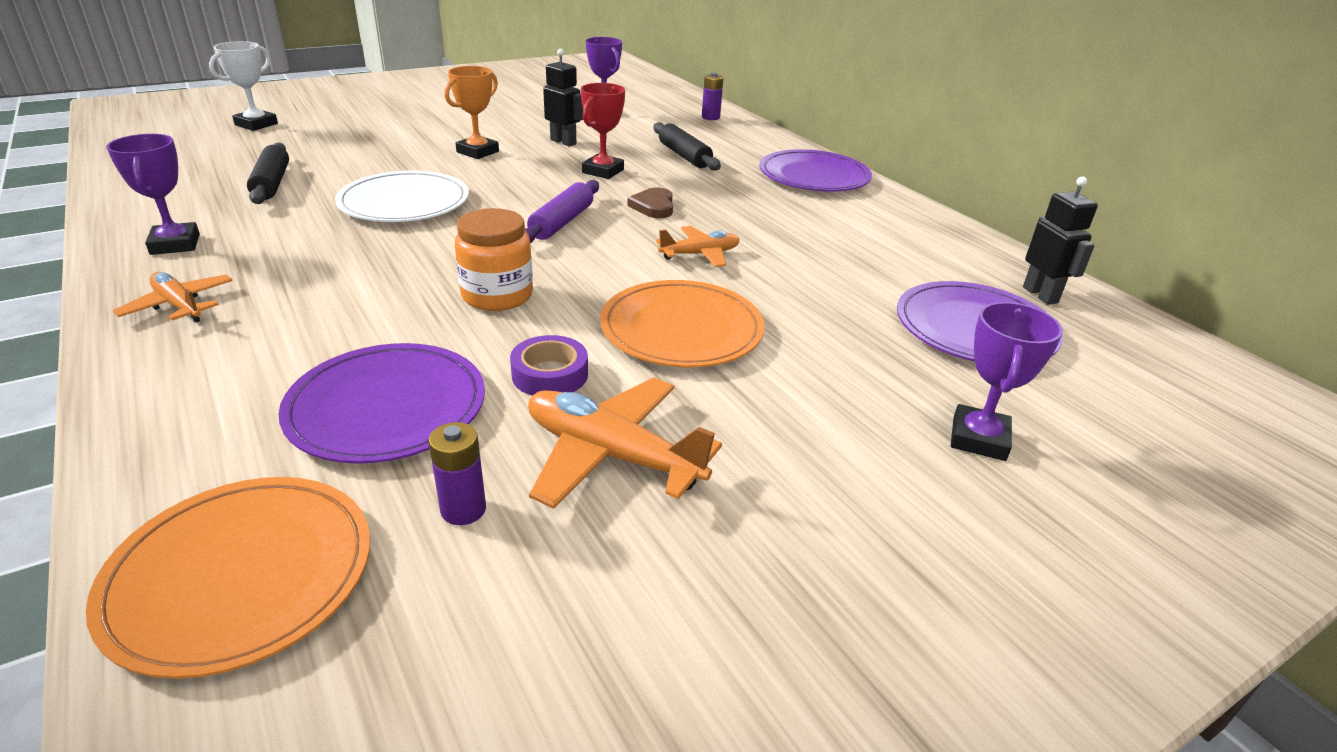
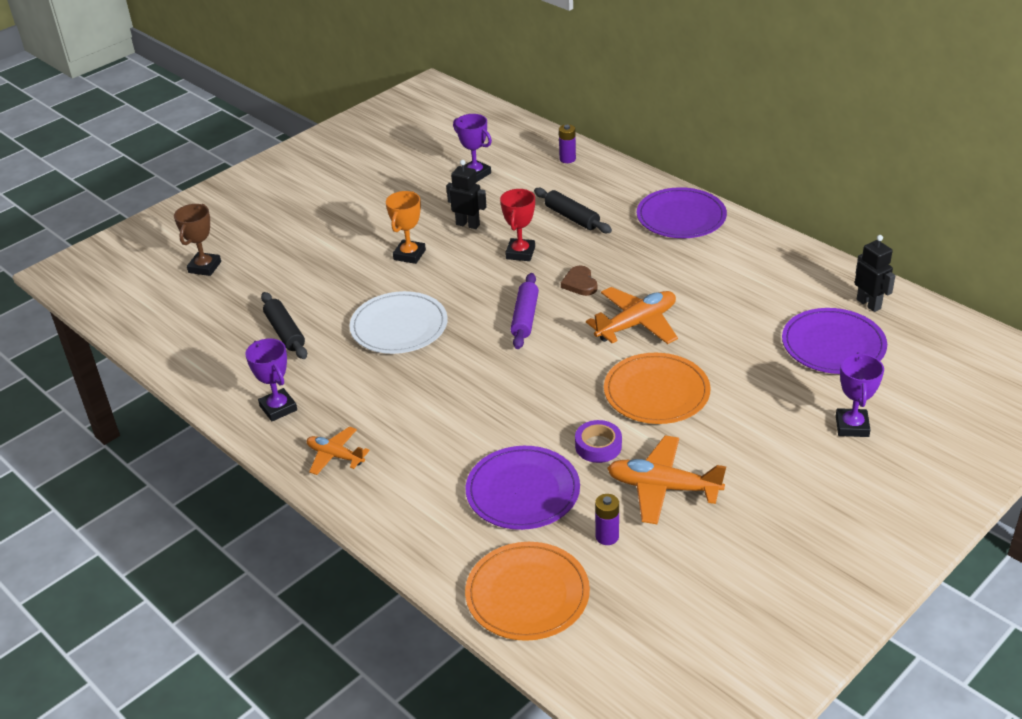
camera: 10 degrees left, 5 degrees up
white trophy [209,41,278,131] -> brown trophy [174,204,221,276]
orange jar [455,208,533,311] -> none
orange plane [656,226,740,267] -> orange plane [586,287,678,344], size x1.63

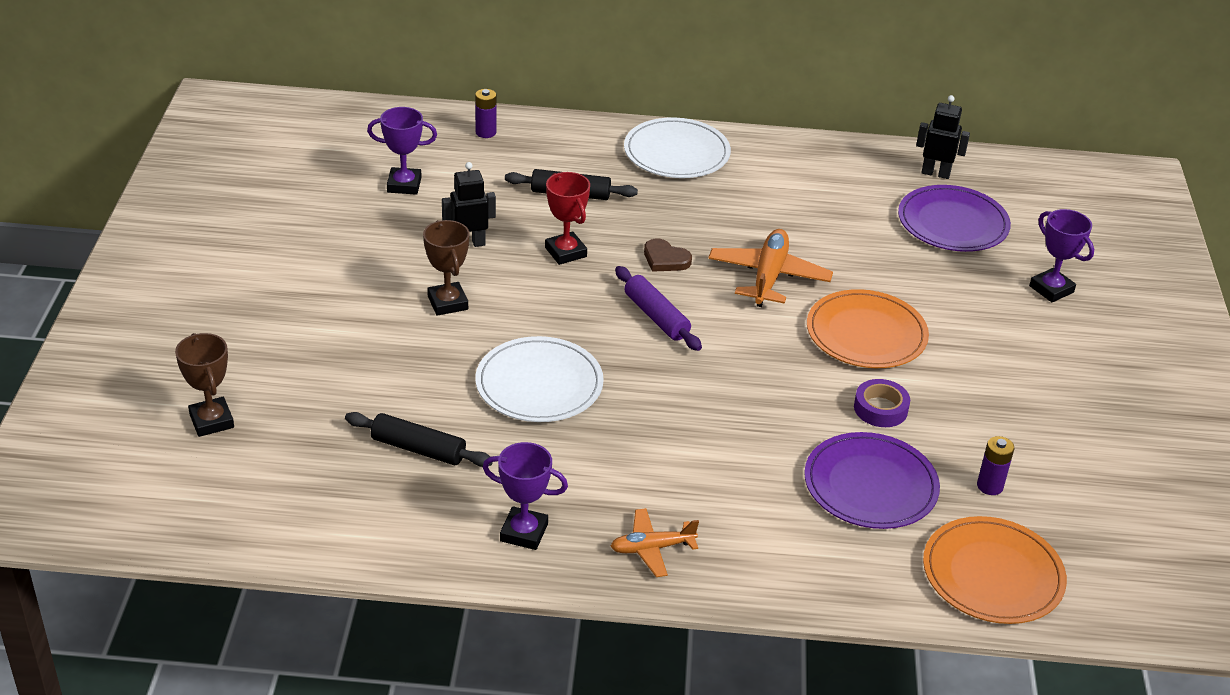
camera: 45 degrees left, 0 degrees up
orange trophy [386,191,426,264] -> brown trophy [423,220,470,316]
orange plane [607,436,726,524] -> none
purple plate [637,187,727,238] -> white plate [624,117,731,178]

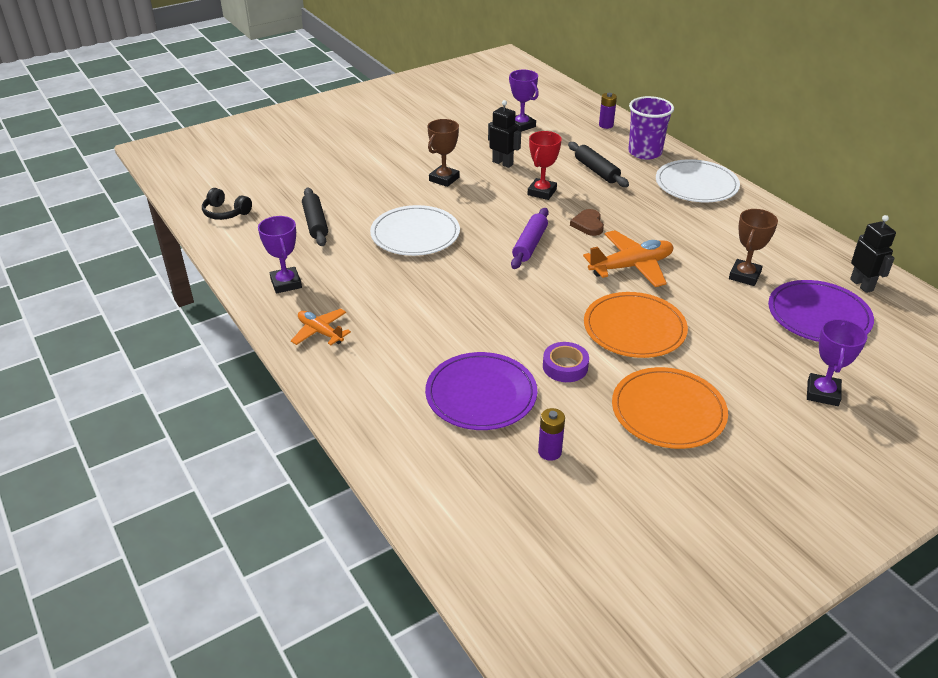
camera: 55 degrees right, 0 degrees up
brown trophy [175,333,234,437] -> brown trophy moved to [729,209,778,286]
orange plate [923,516,1067,624] -> orange plate moved to [612,367,728,449]
none -> black headphones [202,188,252,220]
none -> purple cup [628,96,674,160]

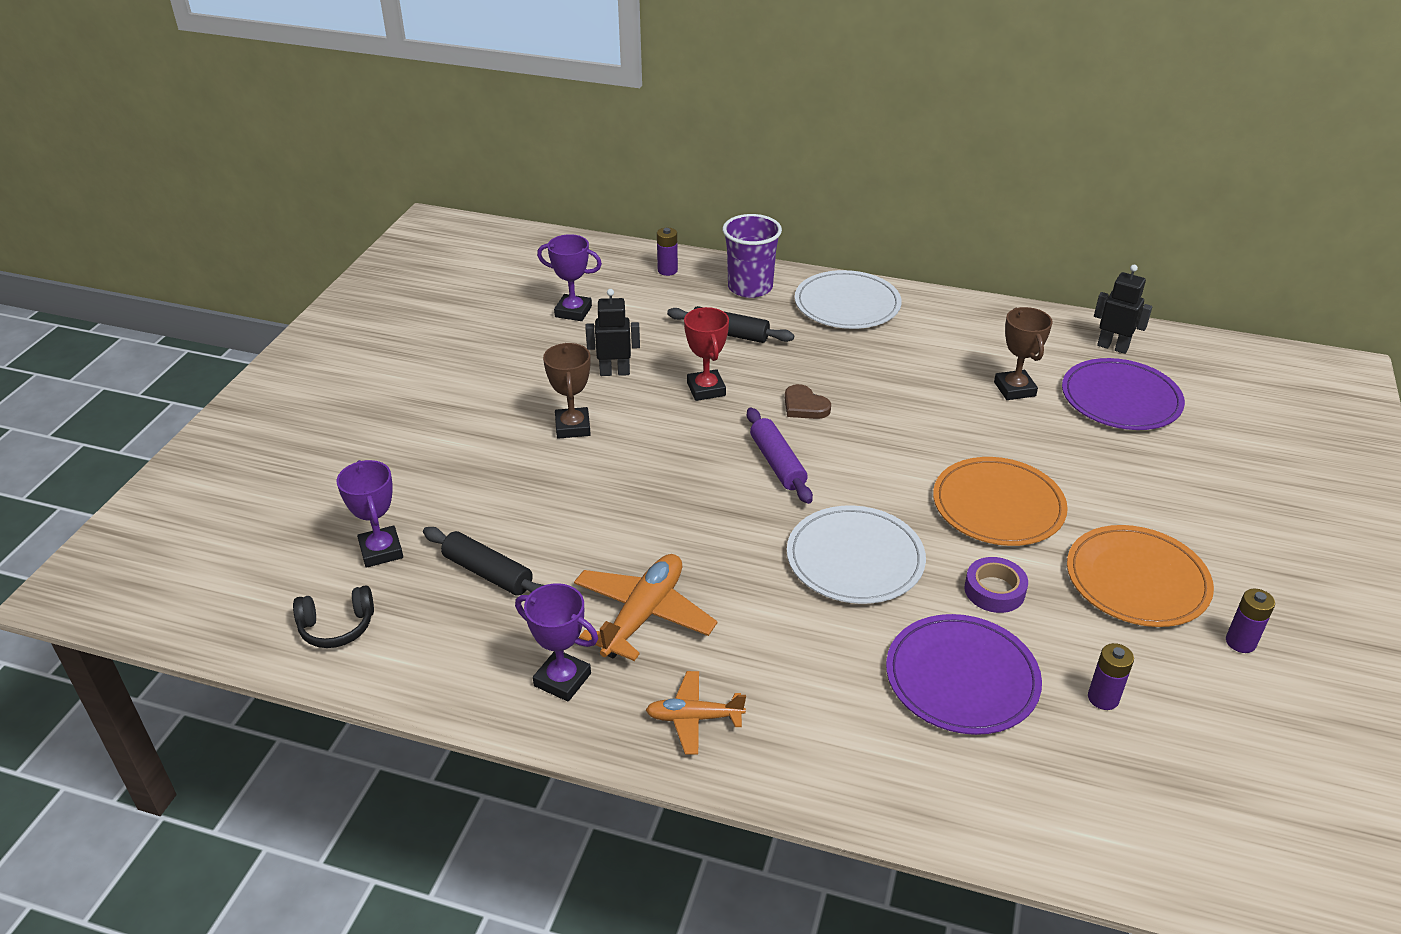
camera: 40 degrees left, 0 degrees up
white plate [370,205,460,256] -> white plate moved to [787,506,926,604]
orange plane [583,230,673,287] -> orange plane moved to [574,554,717,661]
purple trophy [807,319,867,406] -> purple trophy moved to [336,460,403,568]
none -> purple battery [1226,588,1275,653]

